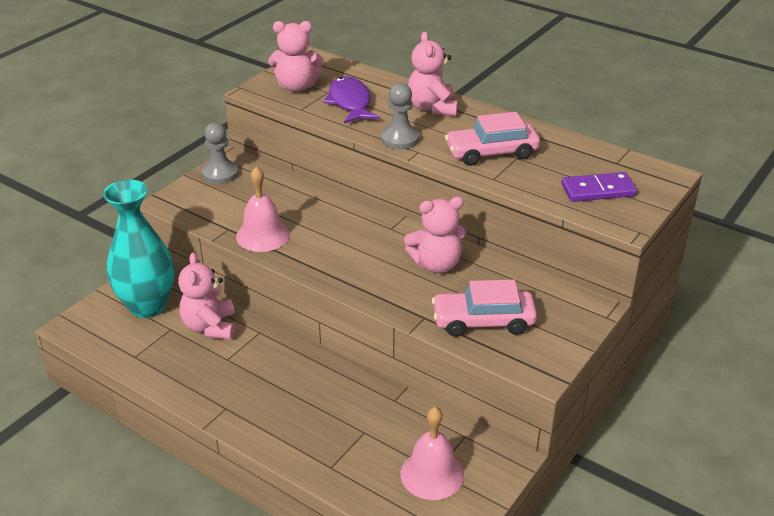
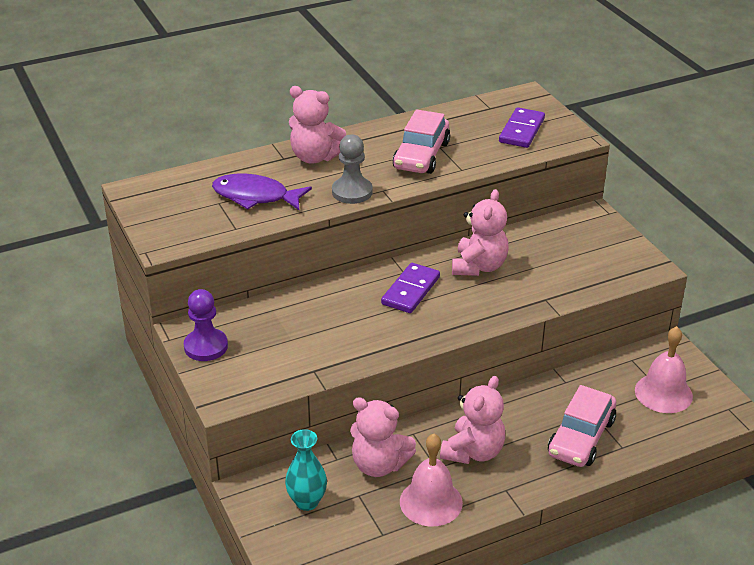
camera: 60 degrees left, 0 degrees up
turquoise vase [103,180,175,318] -> turquoise vase [285,429,327,511], size x0.54
grey pawn [202,123,238,184] -> purple pawn [184,289,228,361]
pink bell [236,166,290,252] -> pink bell moved to [400,434,463,526]
pink teddy bear [268,21,324,92] -> pink teddy bear moved to [440,376,505,464]
pink car [432,280,537,337] -> pink car moved to [548,385,616,467]
none -> purple domino [381,263,440,313]

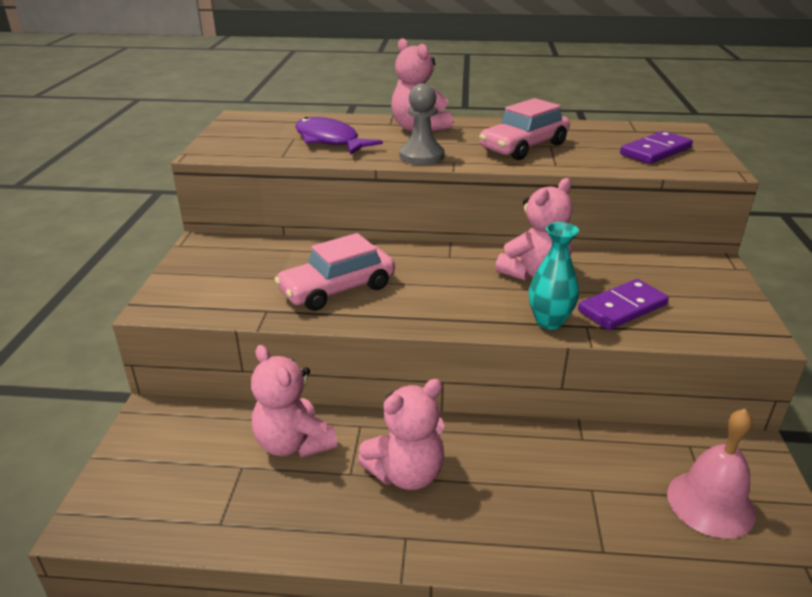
camera: 30 degrees right, 5 degrees down
purple pawn [184,289,228,361] -> none
turquoise vase [285,429,327,511] -> turquoise vase moved to [529,222,579,330]
purple domino [381,263,440,313] -> purple domino moved to [578,279,669,330]
pink bell [400,434,463,526] -> none
pink car [548,385,616,467] -> pink car moved to [274,233,395,311]

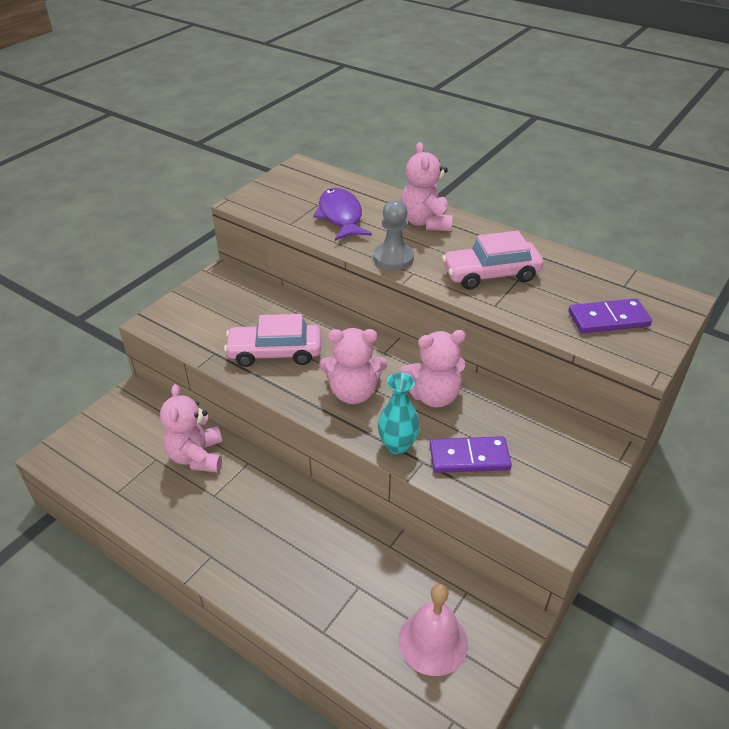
camera: 30 degrees right, 10 degrees up
pink teddy bear [358,379,444,490] -> pink teddy bear moved to [320,328,387,404]

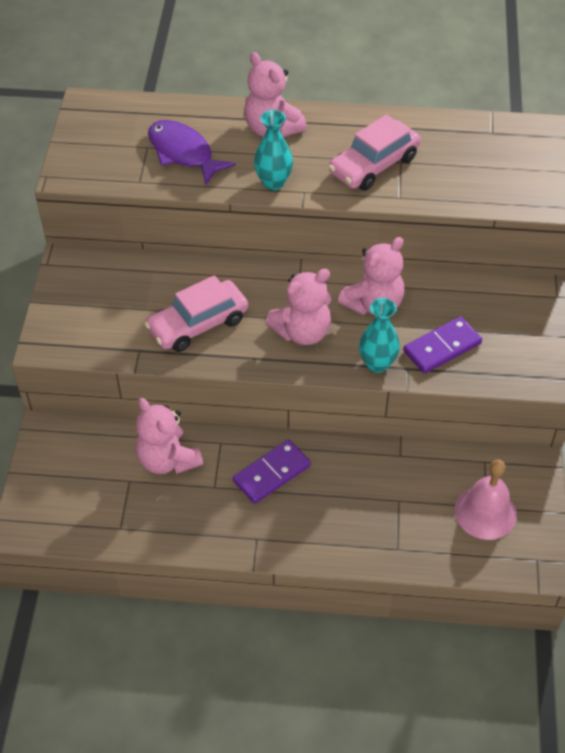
camera: 30 degrees left, 10 degrees up
grey pawn [374,200,414,270] -> turquoise vase [254,110,293,190]
purple domino [568,298,652,333] -> purple domino moved to [233,439,311,504]

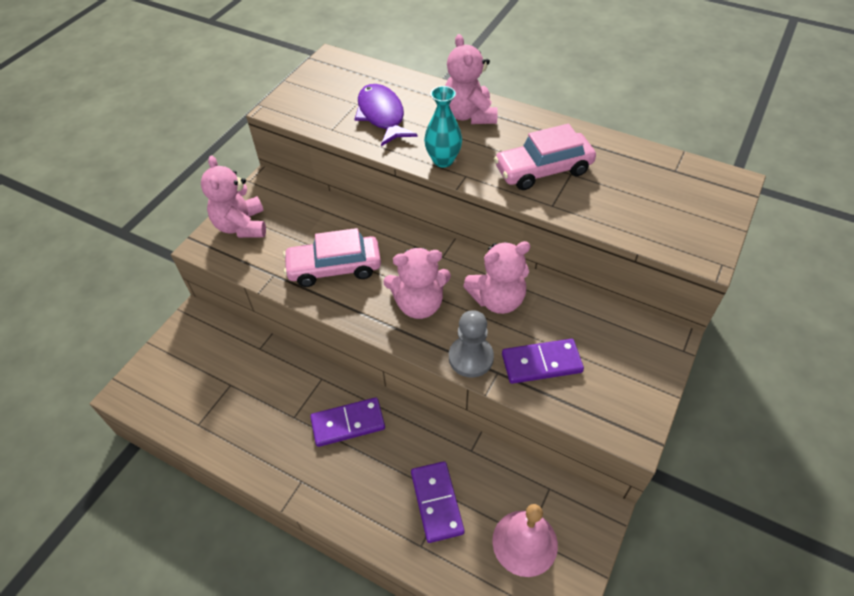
camera: 25 degrees right, 0 degrees up
pink teddy bear [136,398,203,474] -> pink teddy bear moved to [201,155,266,238]
turquoise vase [359,298,400,373] -> grey pawn [449,310,494,378]
none -> purple domino [411,461,464,543]

